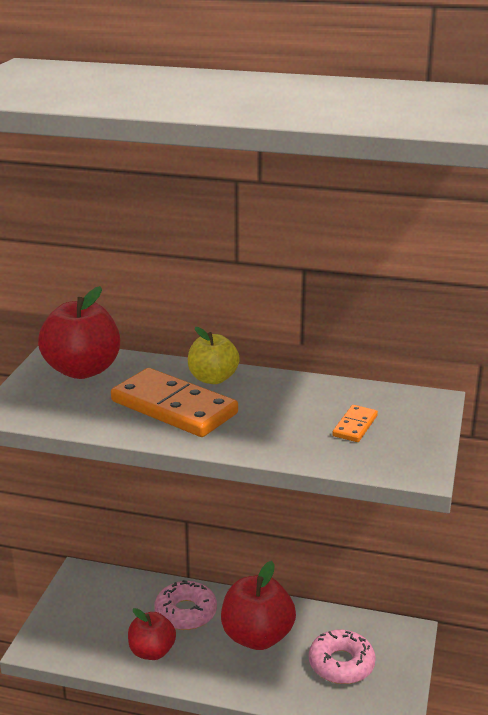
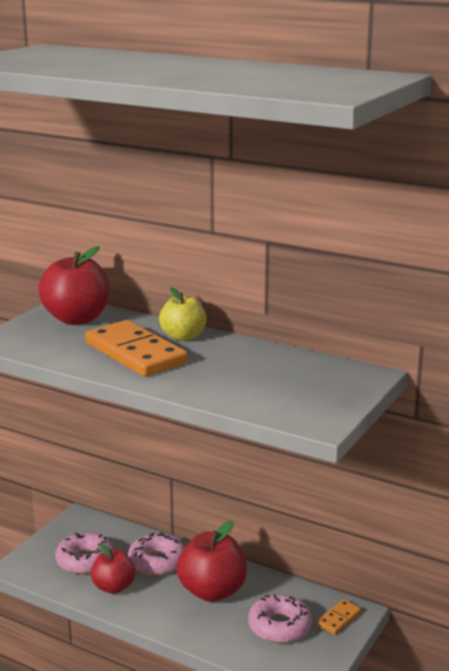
camera: 15 degrees right, 5 degrees down
orange domino [332,405,378,442] -> orange domino moved to [317,599,362,635]
none -> pink donut [55,532,114,574]

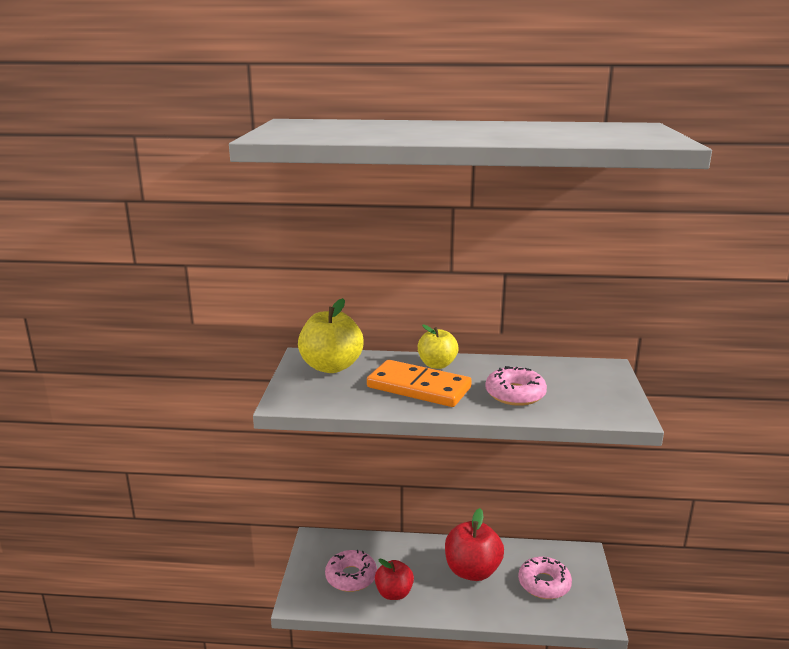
camera: 25 degrees left, 0 degrees up
red apple [38,246,110,325] -> yellow apple [298,298,363,373]
pink donut [128,532,185,576] -> pink donut moved to [485,366,547,406]
orange domino [317,599,362,635] -> none

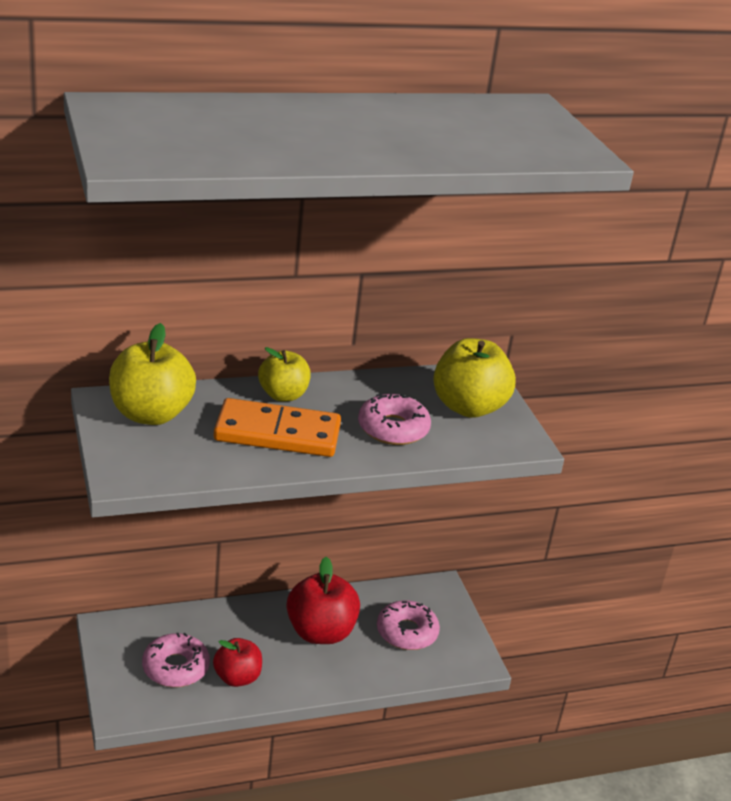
camera: 25 degrees left, 10 degrees up
none -> yellow apple [433,338,516,418]

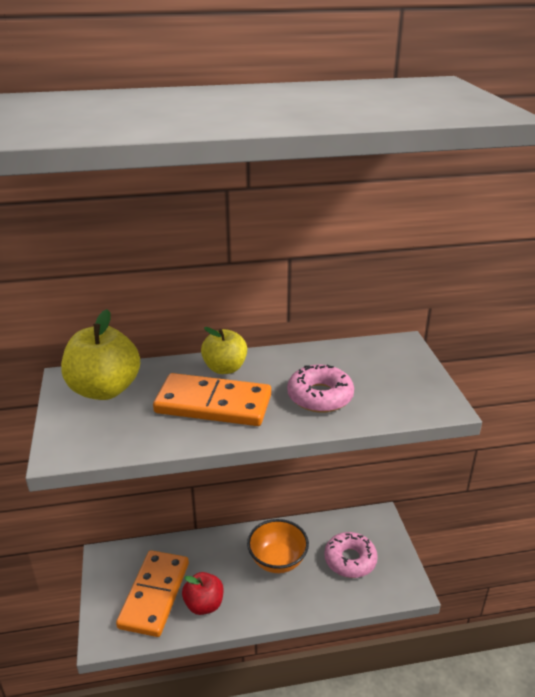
camera: 10 degrees right, 0 degrees up
pink donut [142,633,210,687] -> orange domino [116,550,189,637]
red apple [286,557,360,644] -> orange bowl [247,519,309,573]
yellow apple [433,338,516,418] -> none

